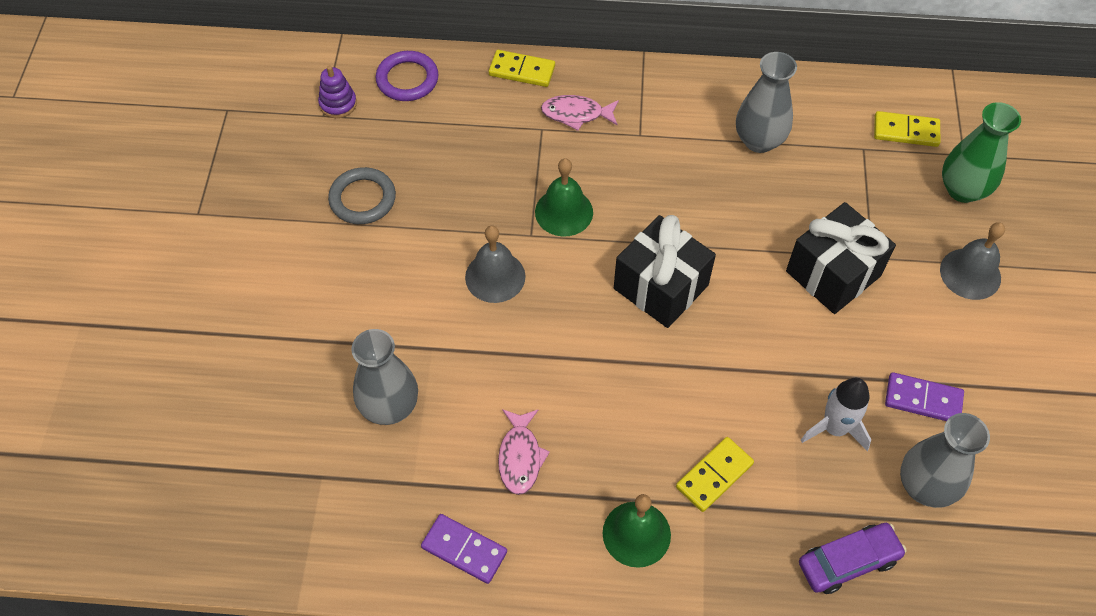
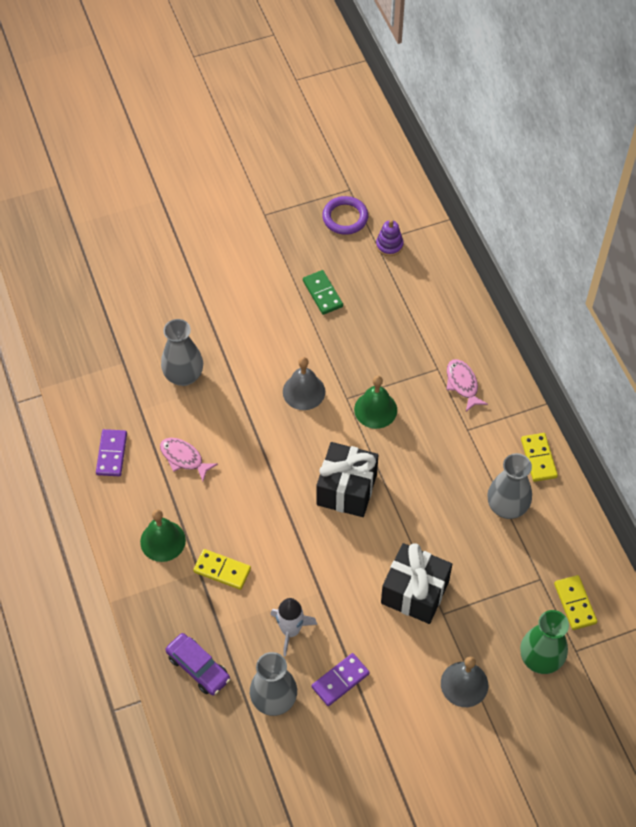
camera: 65 degrees right, 0 degrees up
grey ring [328,167,396,224] -> green domino [303,270,343,315]
purple ring [376,51,439,101] -> purple ring moved to [322,196,368,235]
yellow domino [489,50,555,87] -> yellow domino moved to [521,433,558,482]
pink fish [498,409,550,495] -> pink fish turned 60 degrees clockwise [160,438,218,482]
purple domino [885,372,964,421] -> purple domino turned 60 degrees clockwise [311,653,370,706]

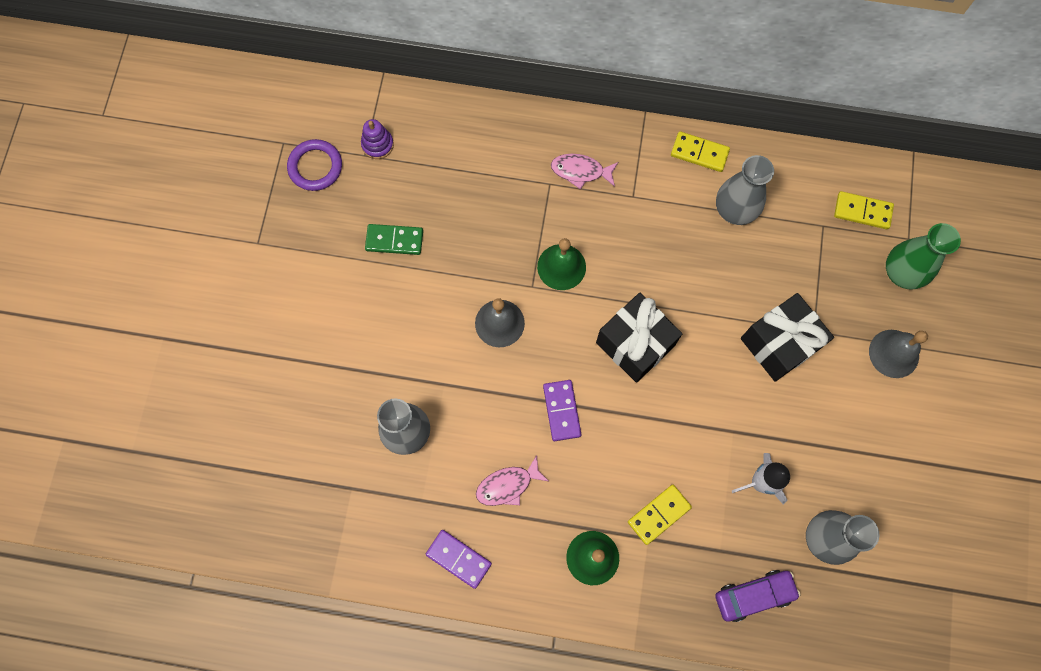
camera: 60 degrees left, 15 degrees up
purple domino [311,653,370,706] -> purple domino moved to [543,380,581,441]

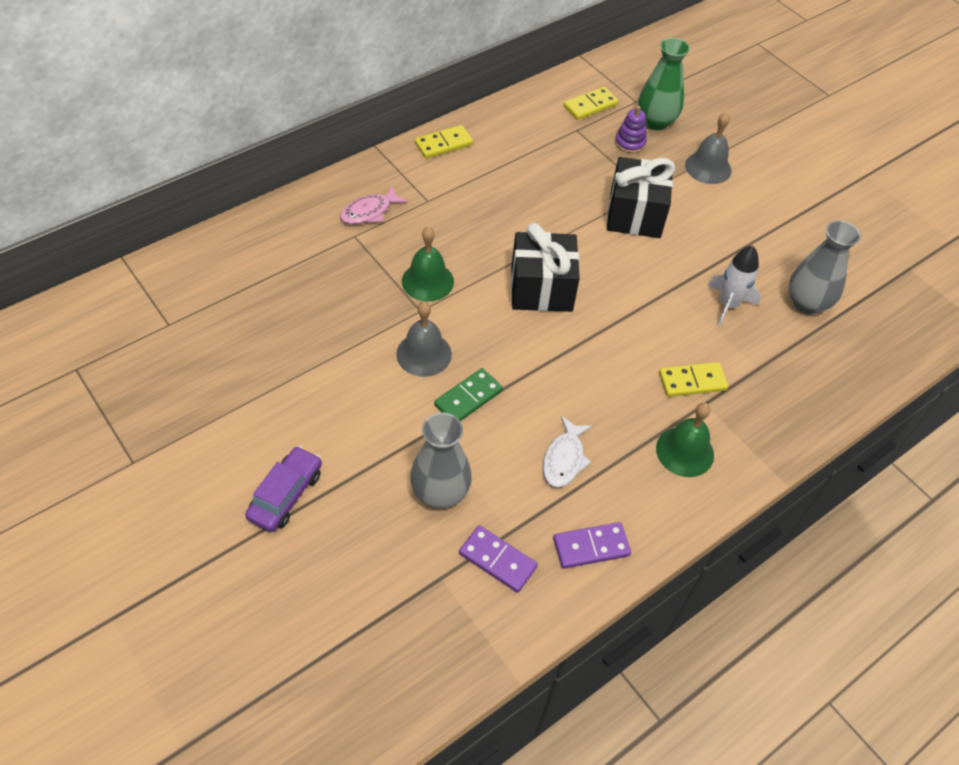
camera: 50 degrees left, 20 degrees down
purple ring [287,139,342,191] -> none
purple stacking toy [361,119,394,159] -> purple stacking toy moved to [615,106,647,154]
green domino [365,224,423,255] -> green domino moved to [434,368,503,421]
pink fish [476,455,549,506] -> white fish [543,416,592,488]
purple domino [543,380,581,441] -> purple domino moved to [459,525,538,593]
yellow domino [628,485,692,545] -> yellow domino turned 75 degrees clockwise [659,362,728,397]
purple car [715,570,800,622] -> purple car moved to [245,446,322,532]
grey vase [716,155,774,225] -> none

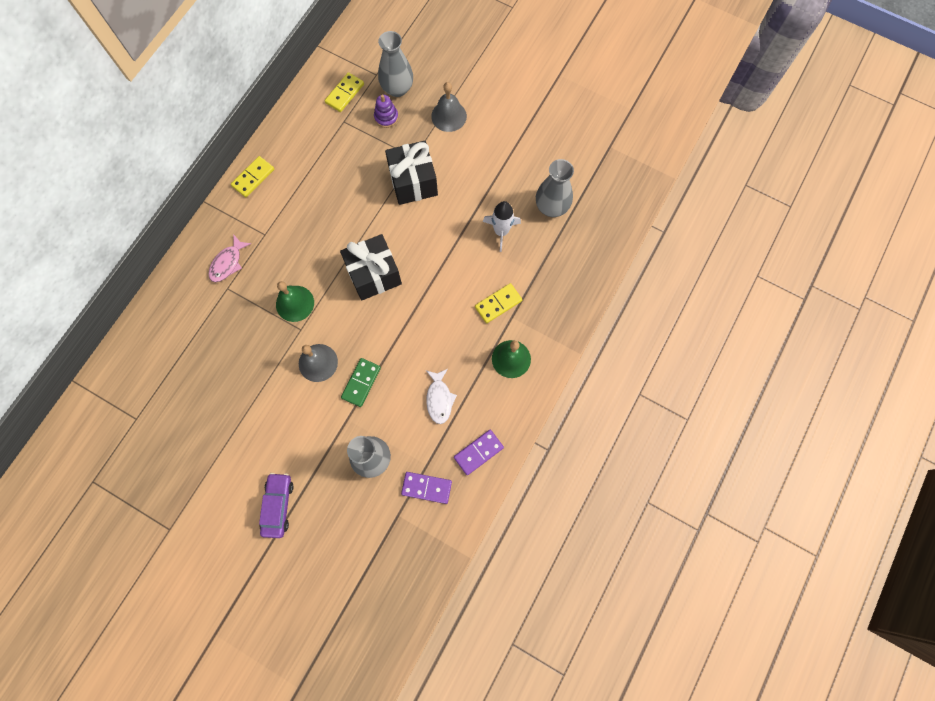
camera: 20 degrees left, 20 degrees up
green vase [638,38,690,130] -> grey vase [378,31,413,97]

